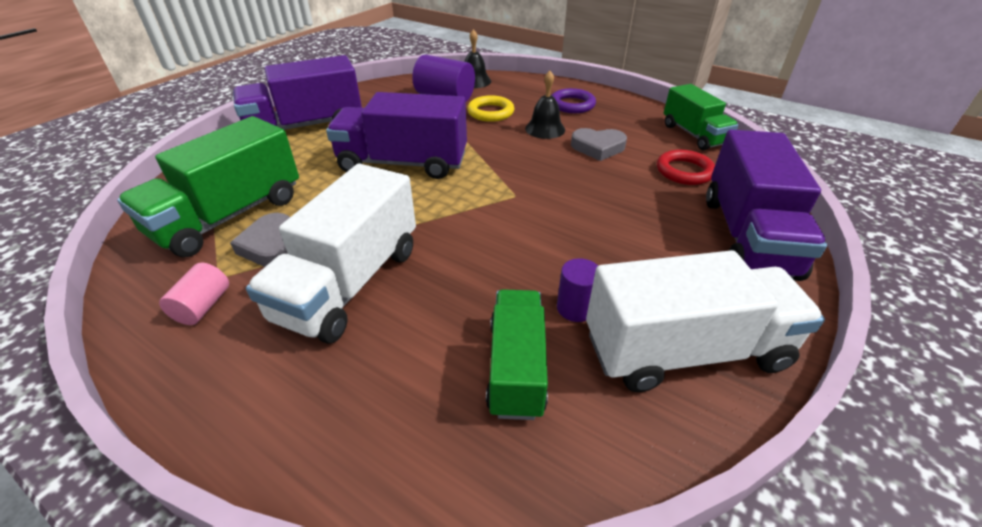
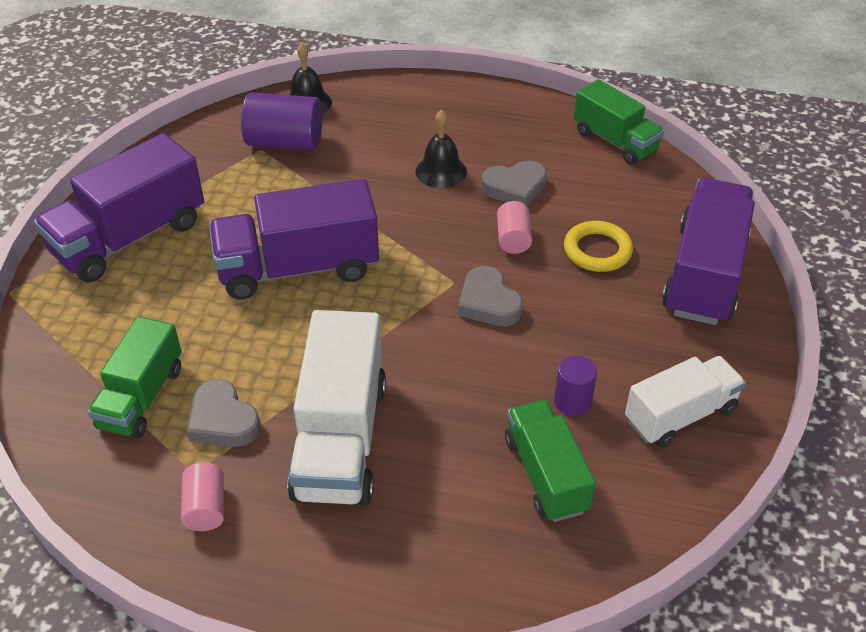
camera: 20 degrees left, 5 degrees up
green truck [117,116,299,257] -> green truck [88,316,182,438], size x0.64
yellow ring [467,95,514,122] -> yellow ring moved to [564,221,633,272]
purple ring [551,88,596,113] -> none
white truck [586,250,825,392] -> white truck [625,356,746,447], size x0.64
red ring [657,150,715,185] -> none
purple truck [706,130,827,281] -> purple truck turned 150 degrees counterclockwise [662,178,755,325]
none -> grey heart [458,266,523,326]
none -> pink cylinder [497,201,532,254]

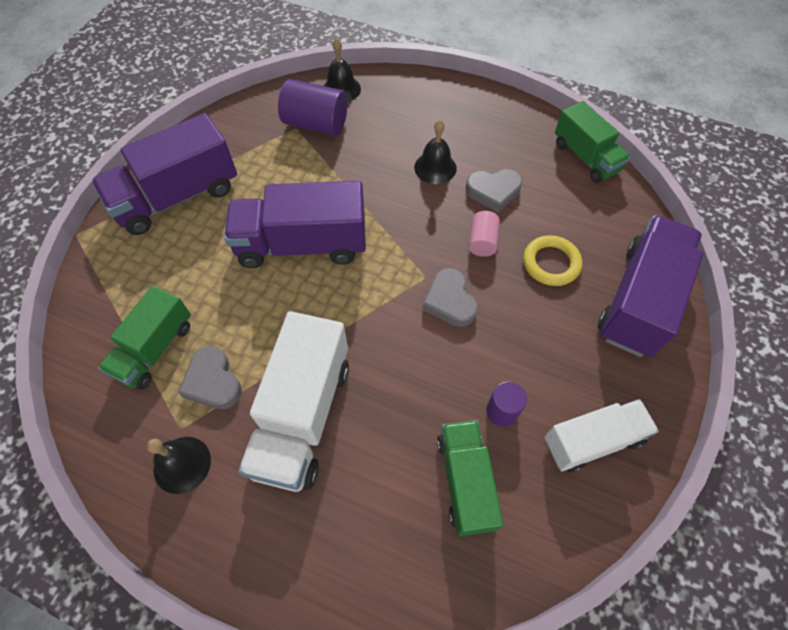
camera: 10 degrees right, 15 degrees up
pink cylinder [181,463,224,531] -> black bell [147,437,211,494]

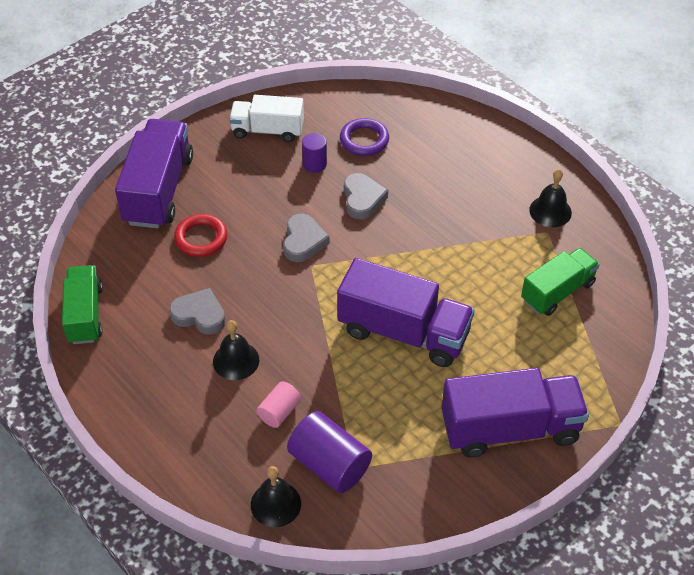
camera: 155 degrees left, 10 degrees down
grey heart [178,346,242,409] -> grey heart moved to [344,173,388,219]
white truck [238,311,349,492] -> none
green truck [437,420,504,536] -> purple ring [340,118,389,156]
pink cylinder [469,211,500,257] -> pink cylinder moved to [256,381,301,428]
yellow ring [523,235,582,286] -> red ring [174,214,227,257]
purple truck [598,215,704,357] -> purple truck turned 135 degrees clockwise [115,119,193,228]

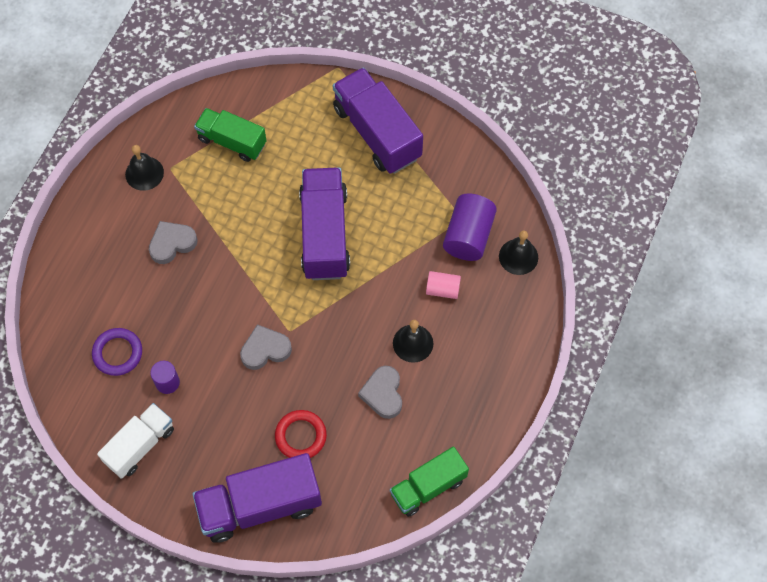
camera: 115 degrees left, 15 degrees up
white truck [229,95,304,142] -> white truck turned 120 degrees counterclockwise [97,403,174,479]
grey heart [344,173,388,219] -> grey heart moved to [149,221,198,264]

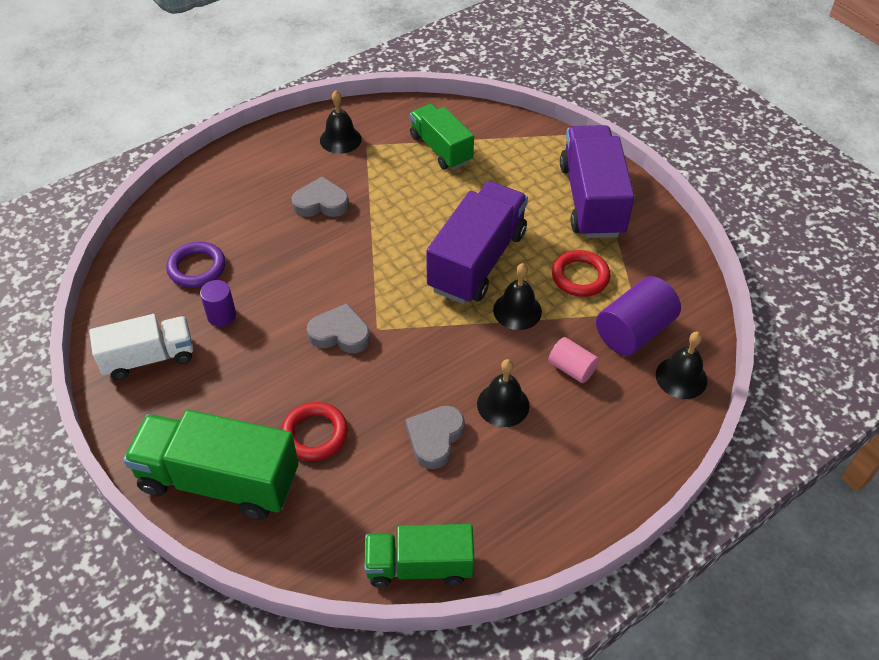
camera: 30 degrees right, 15 degrees down
purple truck [192,453,322,543] -> green truck [123,410,299,520]
none -> black bell [493,263,542,330]
none -> red ring [552,250,610,297]

